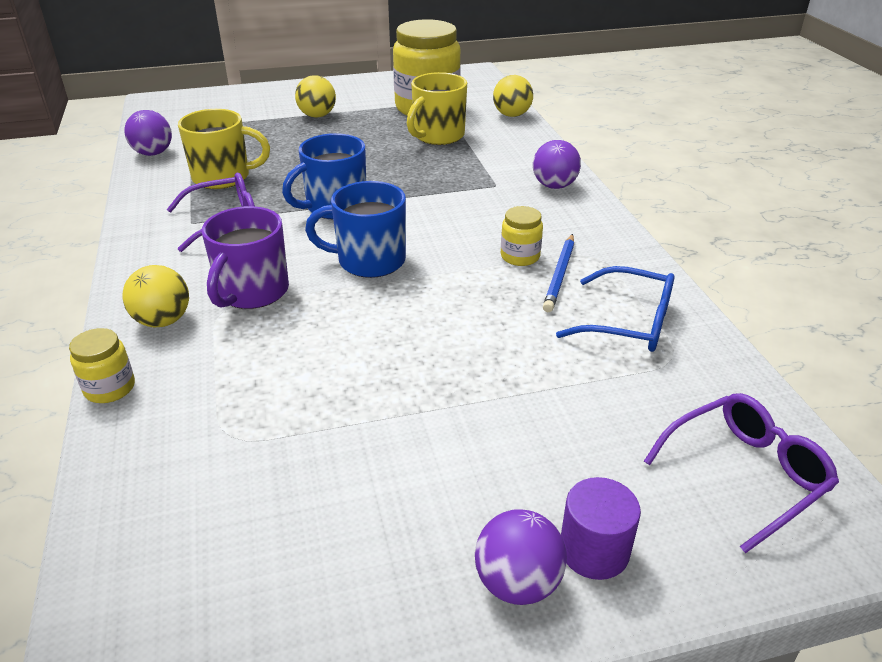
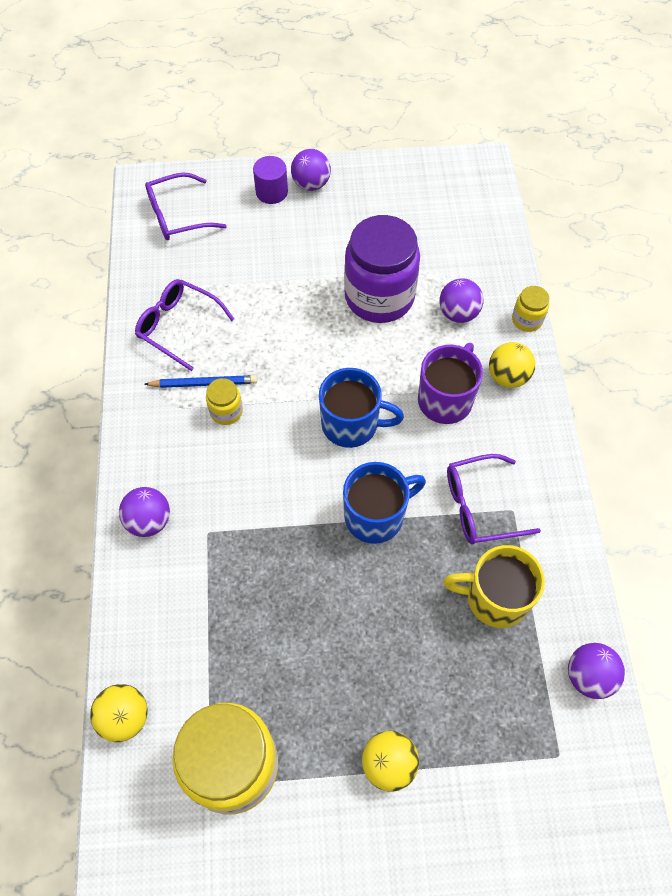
camera: 170 degrees left, 25 degrees up
yellow mug [407,72,467,145] -> none
blue pencil [543,234,574,312] -> blue pencil turned 60 degrees clockwise [144,375,257,388]
blue glasses [556,266,674,352] -> purple glasses [135,279,234,371]
none -> purple jar [344,215,420,323]
none -> purple ball [439,278,484,323]

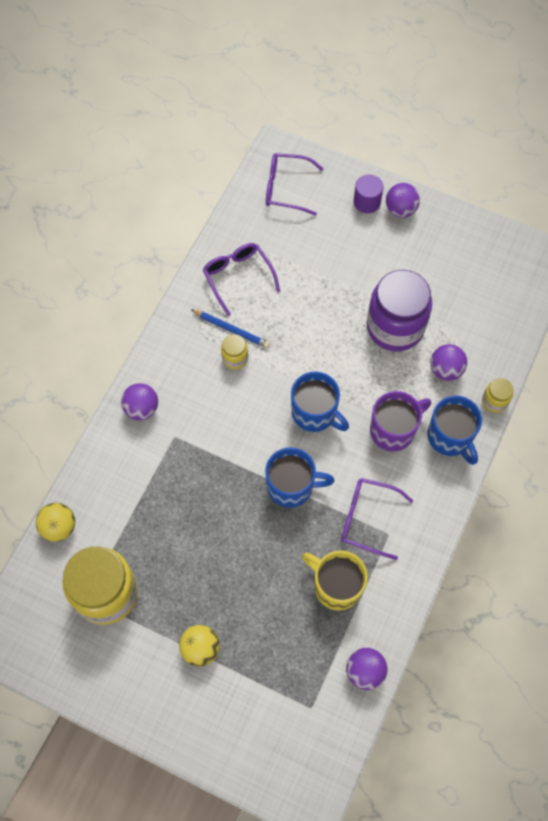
camera: 30 degrees right, 5 degrees up
yellow ball [489,342,535,388] -> blue mug [427,396,482,465]

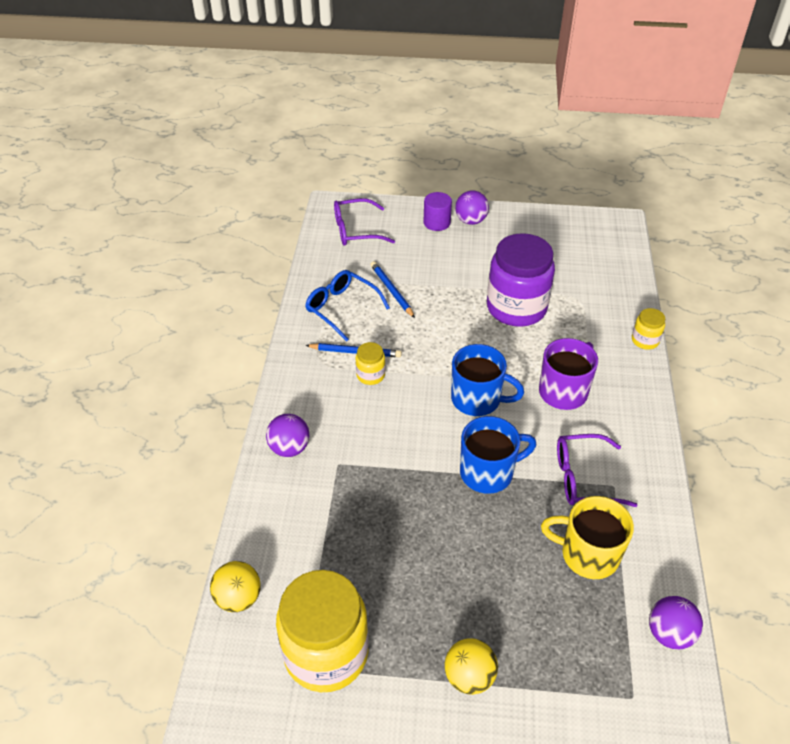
camera: 20 degrees left, 20 degrees down
purple glasses [203,243,280,316] -> blue glasses [305,270,390,341]
blue mug [427,396,482,465] -> none
purple ball [431,344,467,381] -> none
none -> blue pencil [370,261,415,318]

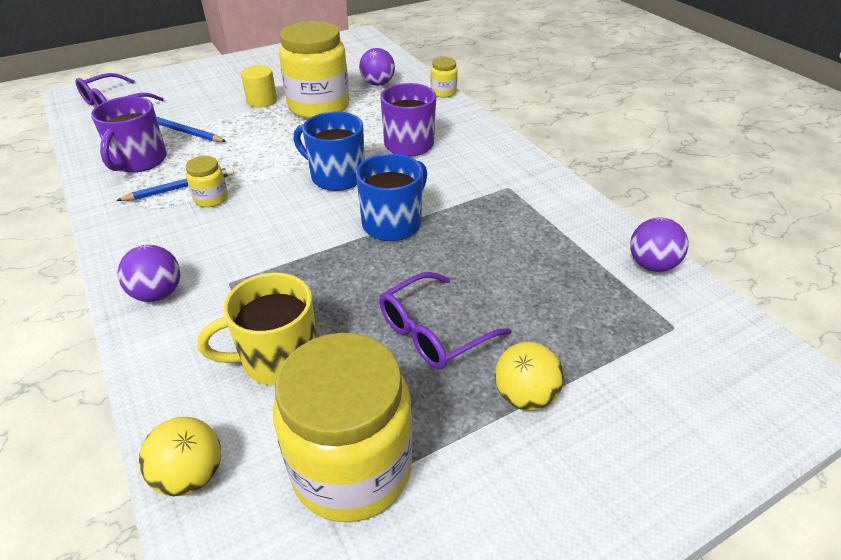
camera: 35 degrees left, 5 degrees down
blue glasses [305,270,390,341] -> purple mug [91,96,167,172]
purple cylinder [424,192,452,231] -> none
blue mug [451,344,524,416] -> blue mug turned 135 degrees counterclockwise [293,112,365,191]
purple ball [455,190,489,225] -> purple ball moved to [359,48,395,86]
purple jar [487,233,555,327] -> yellow jar [279,21,349,119]
yellow mug [541,496,634,579] -> yellow mug moved to [197,273,317,385]
purple glasses [557,434,637,507] -> purple glasses moved to [379,272,511,369]
none -> yellow cylinder [241,65,277,108]

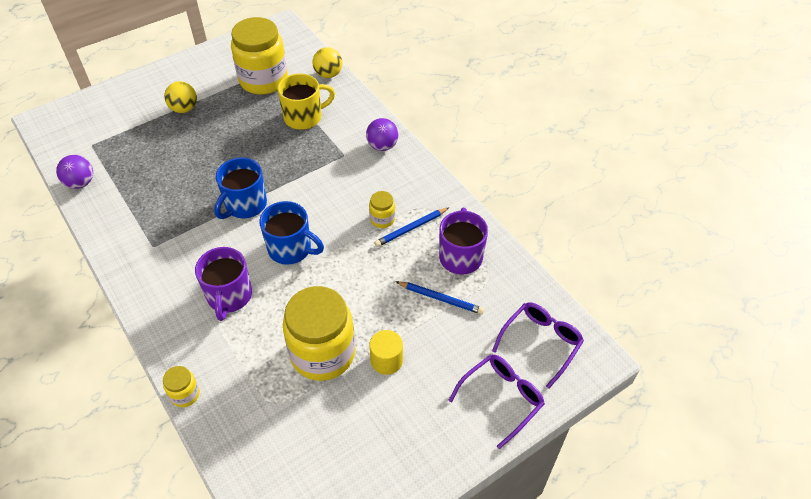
camera: 175 degrees right, 10 degrees up
purple ball [359,48,395,86] -> none
purple glasses [379,272,511,369] -> purple glasses moved to [448,355,545,449]

